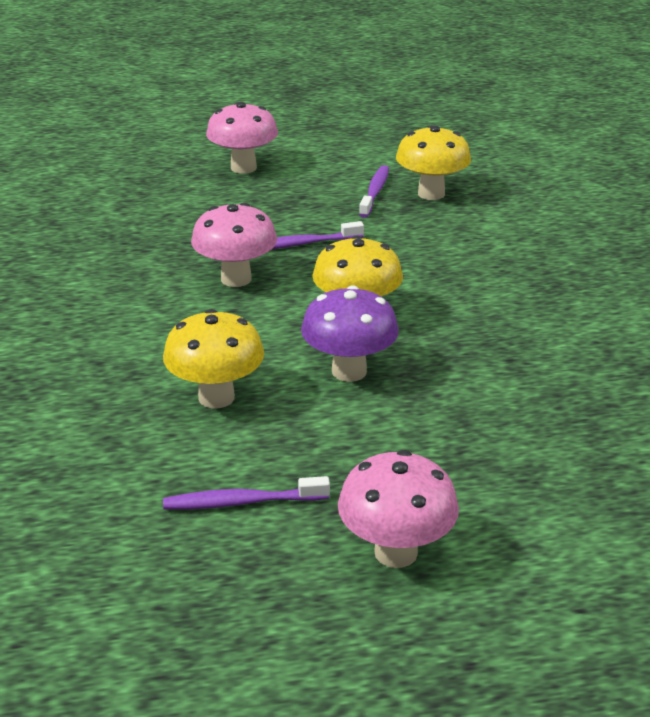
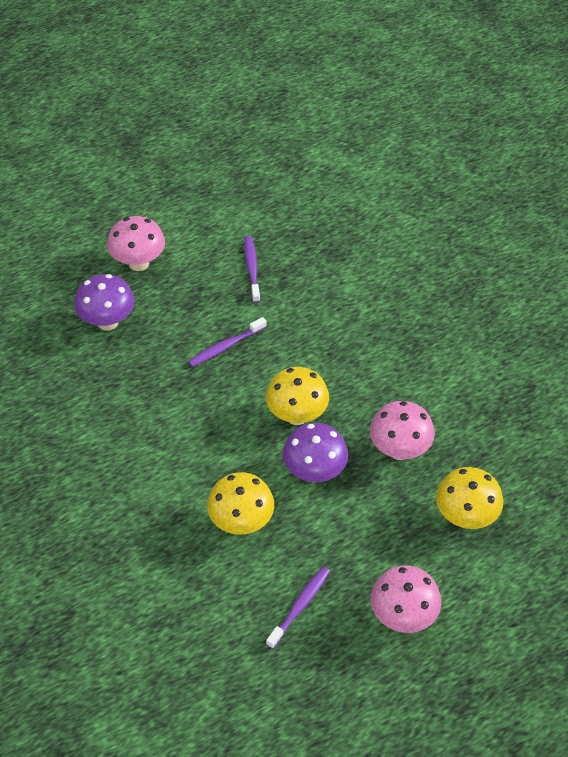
camera: 20 degrees left, 20 degrees up
purple toothbrush [163,476,330,510] -> purple toothbrush turned 150 degrees clockwise [266,566,330,649]
pink mushroom [191,203,277,287] -> pink mushroom moved to [370,401,435,460]
yellow mushroom [396,125,471,200] -> yellow mushroom moved to [436,467,503,529]
none -> purple mushroom [74,274,135,331]

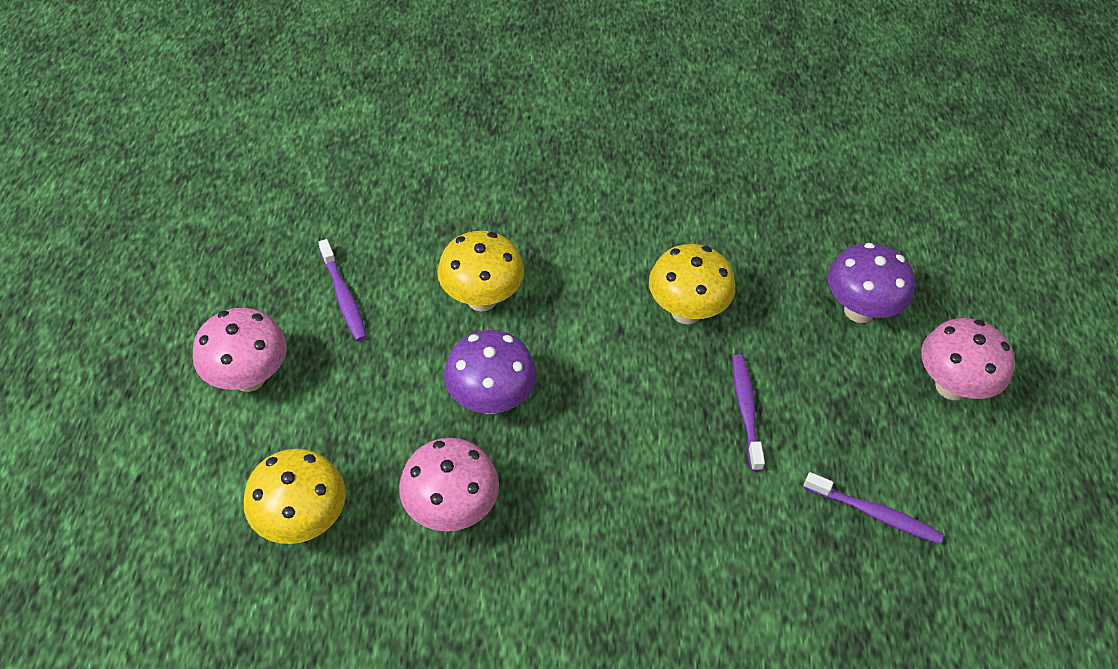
camera: 120 degrees right, 0 degrees up
yellow mushroom [266,367,329,425] -> yellow mushroom moved to [649,244,735,324]

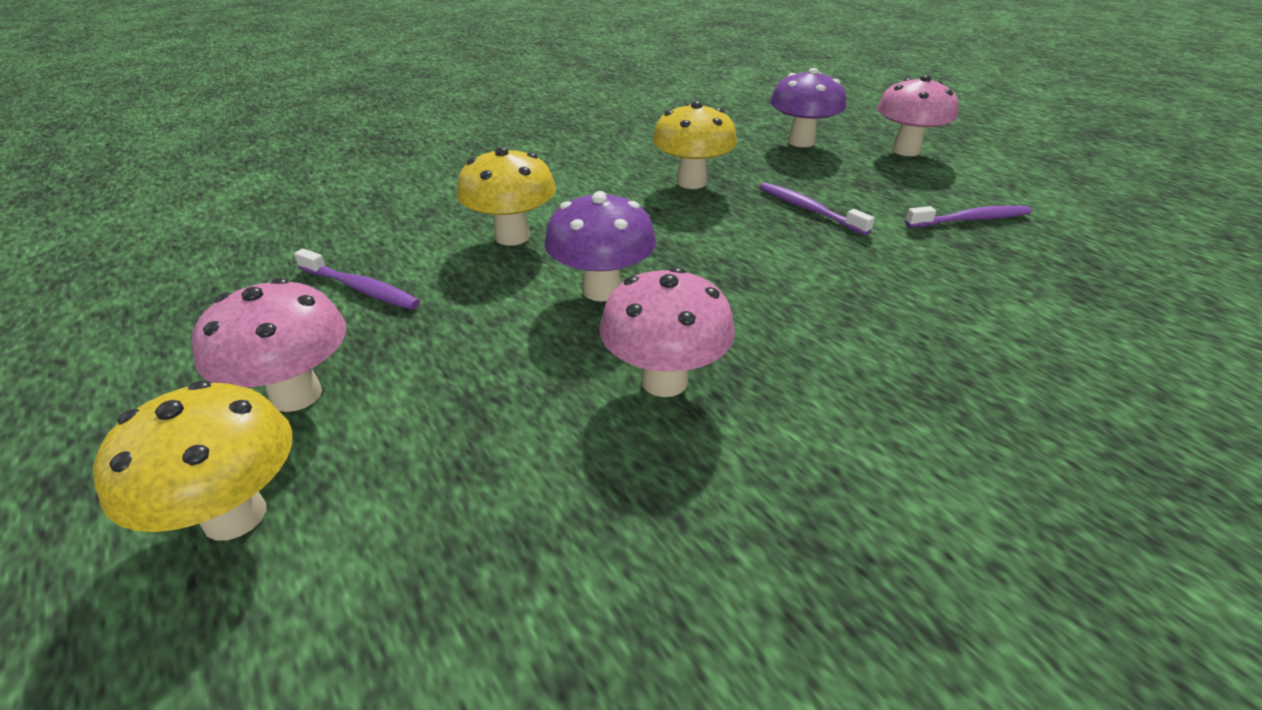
camera: 35 degrees left, 15 degrees down
yellow mushroom [244,449,346,544] -> yellow mushroom moved to [93,381,292,541]

